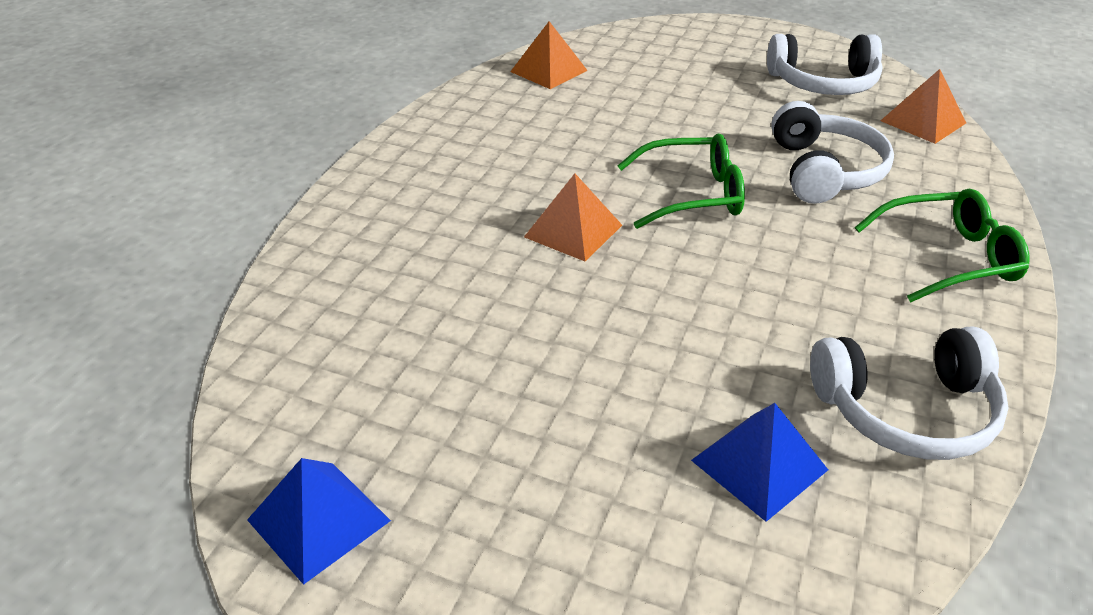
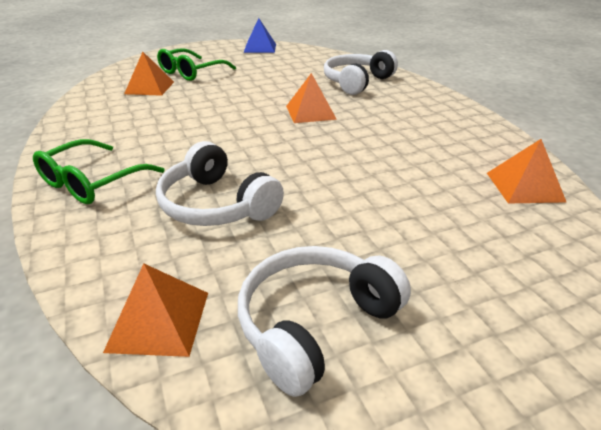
camera: 135 degrees right, 5 degrees down
green glasses [617,133,745,229] -> green glasses moved to [157,48,236,81]
blue pyramid [691,403,828,522] -> orange pyramid [124,52,174,96]
white headphones [810,326,1008,460] -> white headphones moved to [324,50,398,95]

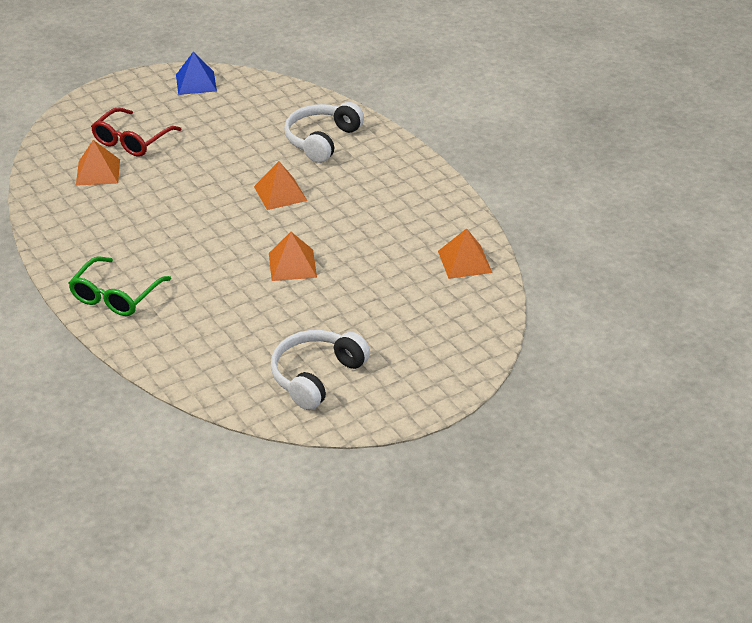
camera: 10 degrees left, 5 degrees up
orange pyramid [103,264,208,357] -> orange pyramid moved to [269,232,317,281]
white headphones [156,141,284,226] -> none
green glasses [157,48,236,81] -> red glasses [91,107,182,157]

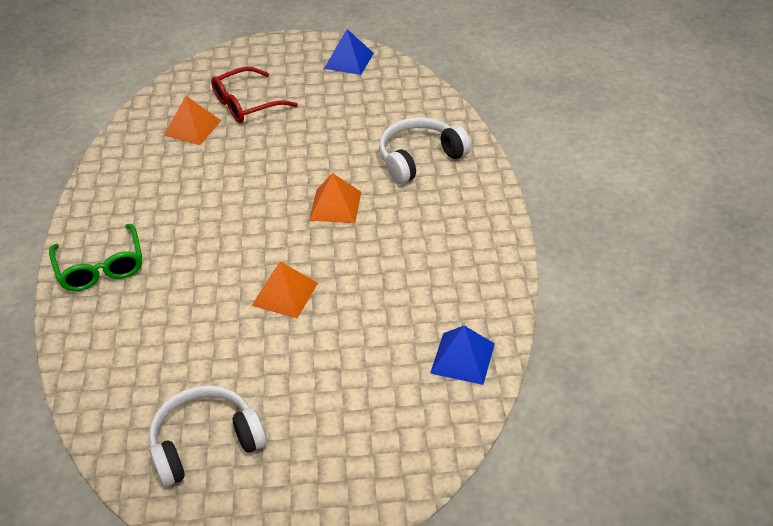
camera: 30 degrees right, 5 degrees up
green glasses [68,257,171,316] -> green glasses turned 75 degrees counterclockwise [49,224,142,291]
orange pyramid [438,228,492,279] -> blue pyramid [430,325,495,385]

